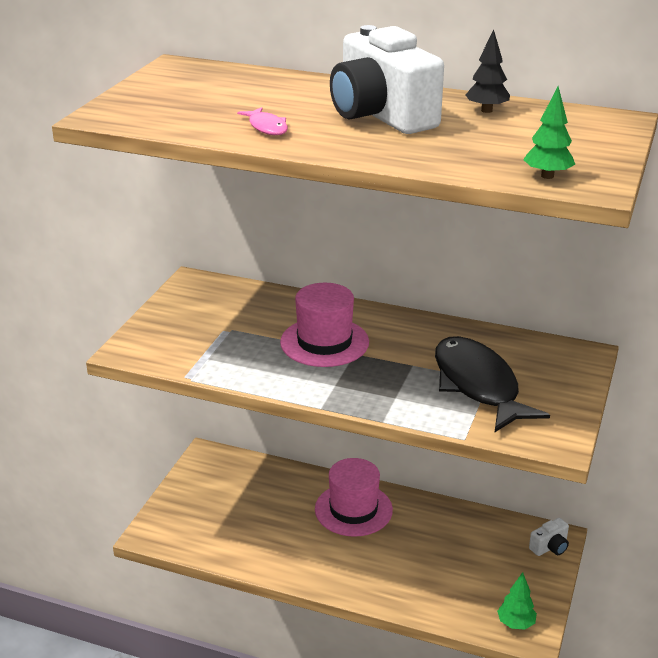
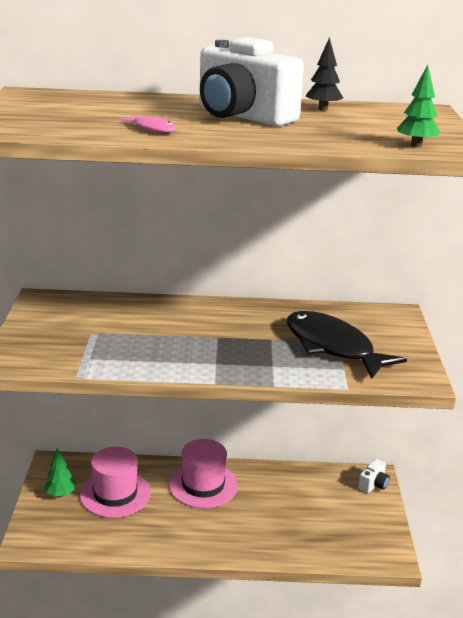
camera: 20 degrees left, 5 degrees down
pink hat [280,283,369,367] -> pink hat moved to [80,447,151,518]
green tree [497,572,537,629] -> green tree moved to [44,448,76,497]

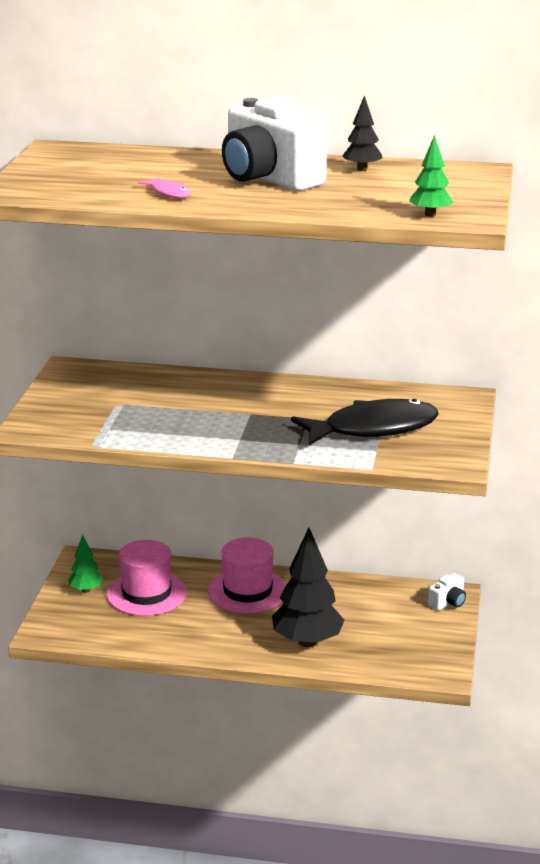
camera: 10 degrees right, 0 degrees up
black fish [287,311,407,379] -> black fish turned 105 degrees clockwise [291,399,439,445]
none -> black tree [272,528,345,647]

